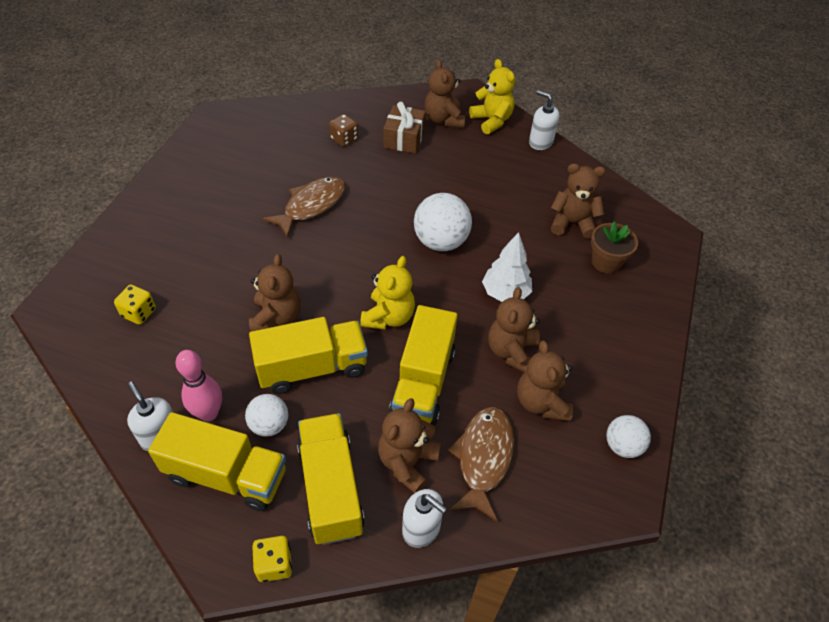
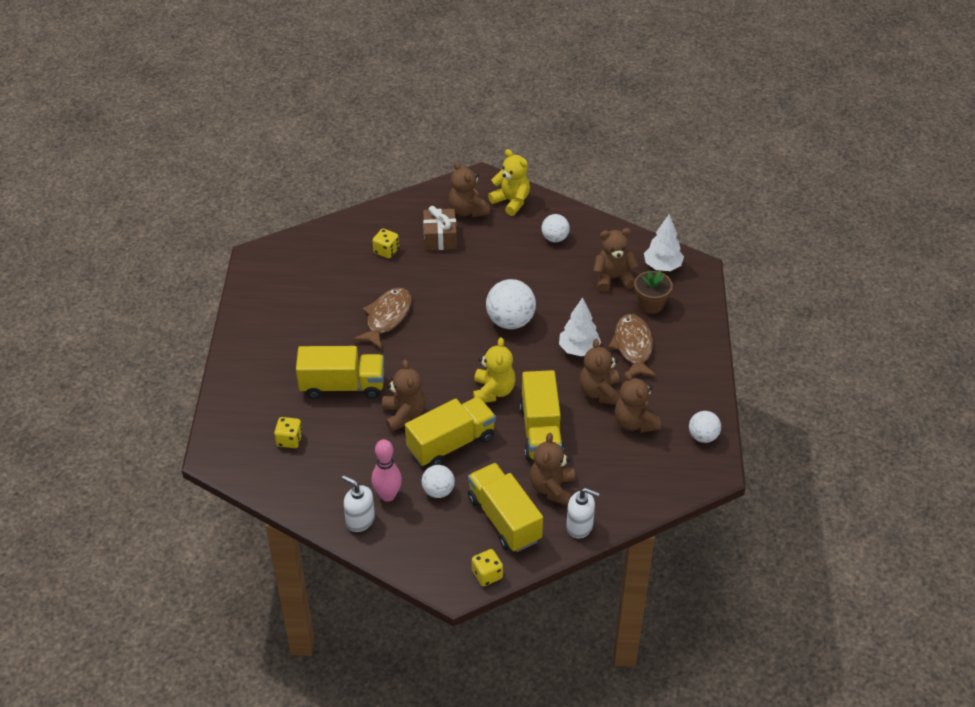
camera: 15 degrees left, 5 degrees down
yellow truck [148,412,286,511] -> yellow truck moved to [296,346,384,399]
brown dice [329,114,358,147] -> yellow dice [373,229,399,258]
brown fish [448,407,514,522] -> brown fish moved to [608,314,657,379]
white soap dispenser [529,90,559,150] -> none
none -> white ball [541,214,570,242]
none -> white tree [644,214,684,271]

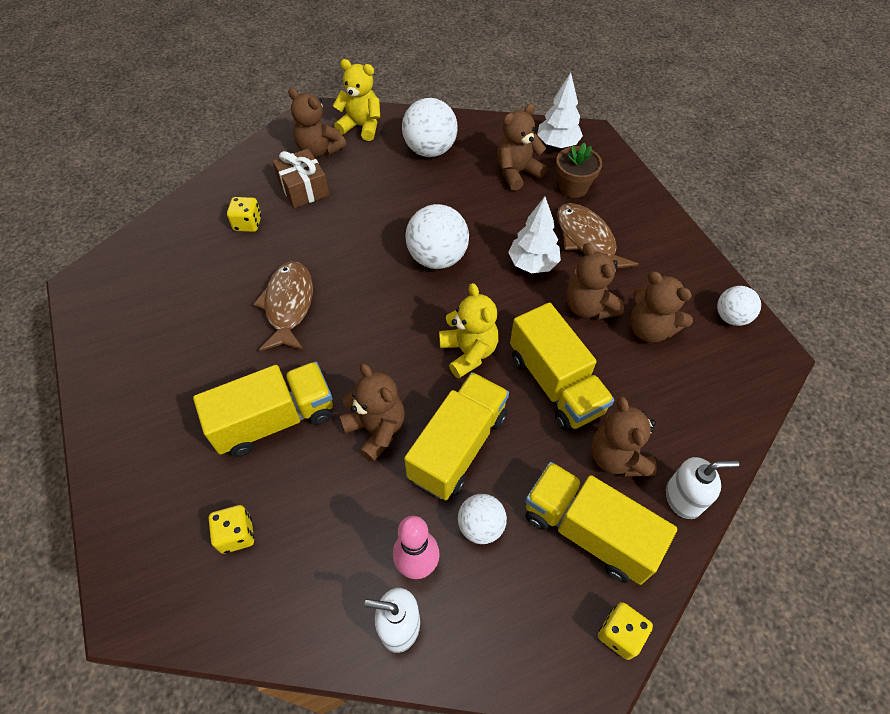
camera: 25 degrees left, 10 degrees up
white ball [541,214,570,242] -> white ball [402,98,458,157], size x1.67

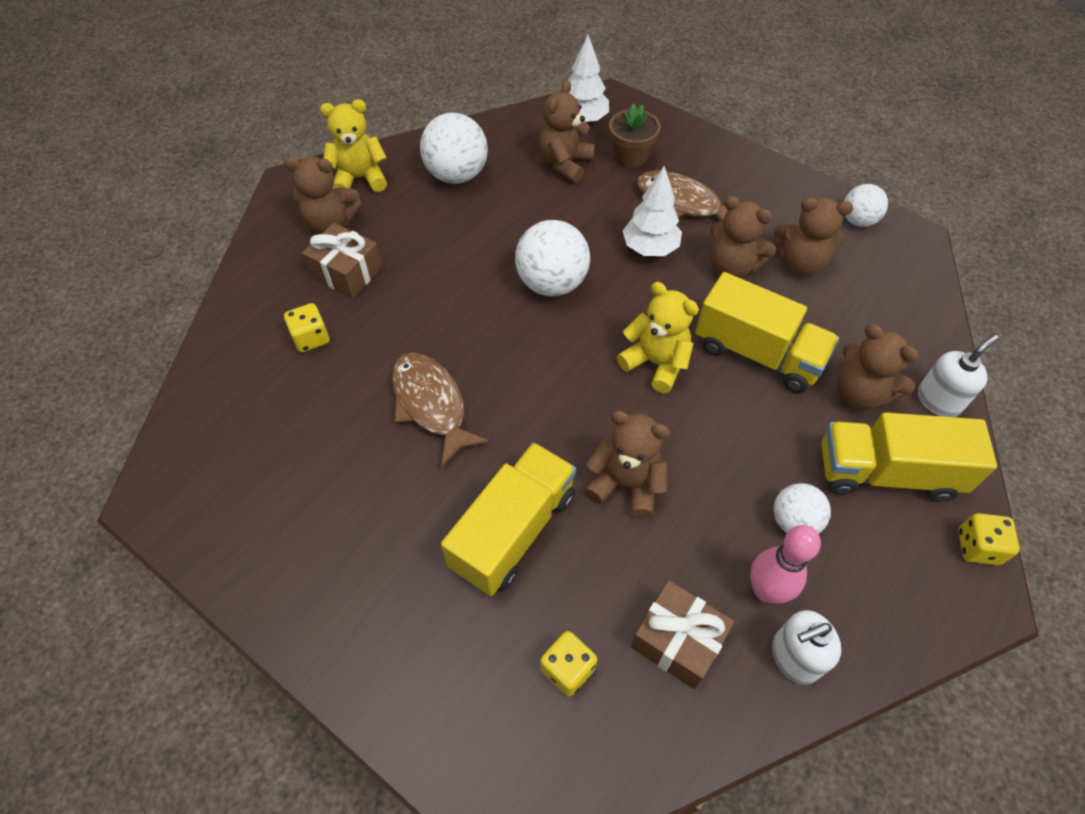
camera: 30 degrees left, 0 degrees up
yellow truck [404,372,509,500] -> none
none -> brown gift [631,580,734,689]

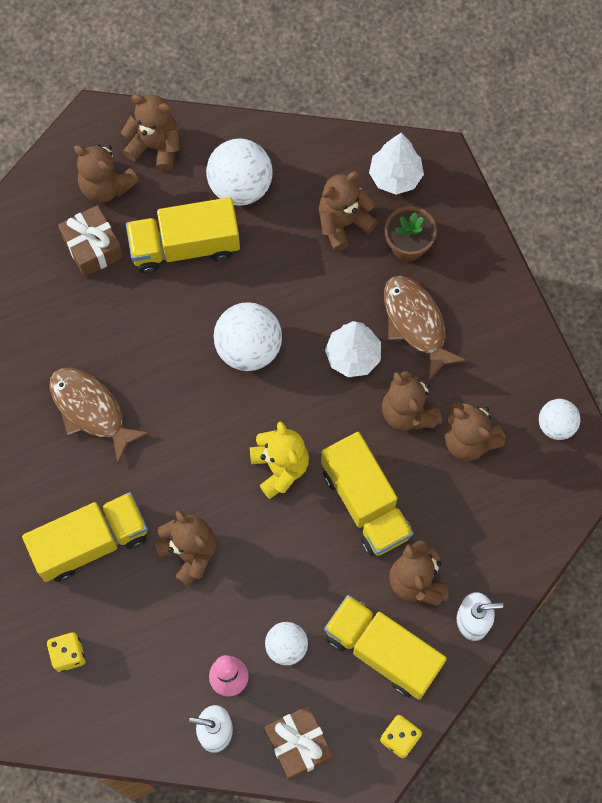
camera: 30 degrees right, 15 degrees up
yellow dice [284,303,330,352] -> none
yellow teddy bear [320,99,387,192] -> brown teddy bear [121,94,180,171]
brown fish [392,353,490,467] -> brown fish turned 45 degrees counterclockwise [49,368,150,464]
brown gift [631,580,734,689] -> brown gift moved to [265,706,333,780]
none -> yellow truck [126,197,240,273]

